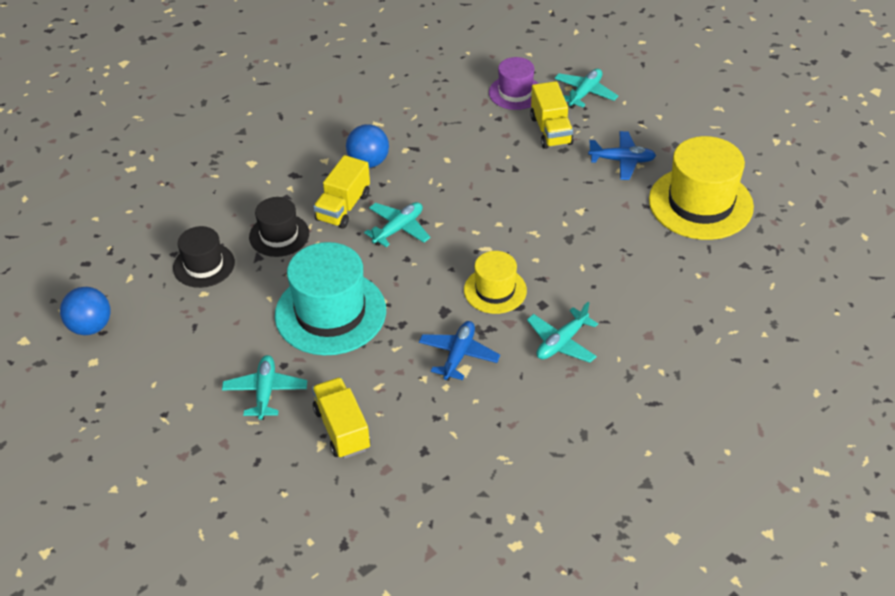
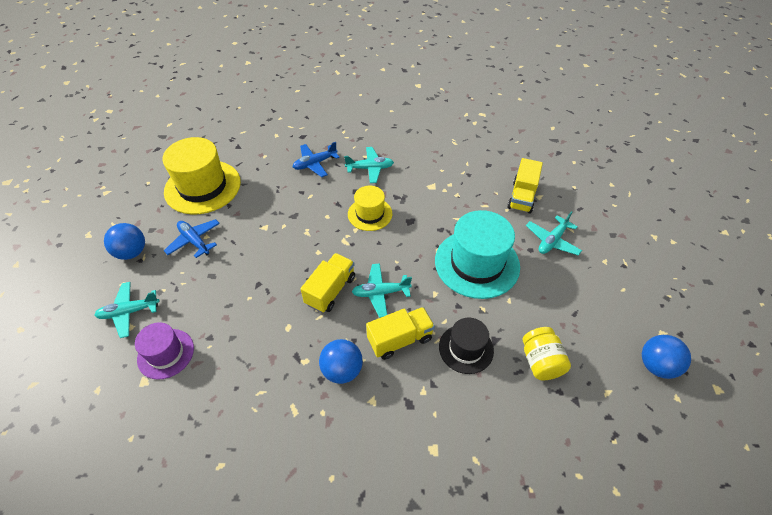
camera: 140 degrees left, 5 degrees up
black hat [173,226,235,288] -> yellow jar [522,327,571,380]
blue plane [419,321,500,381] -> blue plane moved to [293,142,340,177]
yellow truck [530,81,574,149] -> yellow truck moved to [301,253,355,313]
none -> blue ball [104,223,145,260]

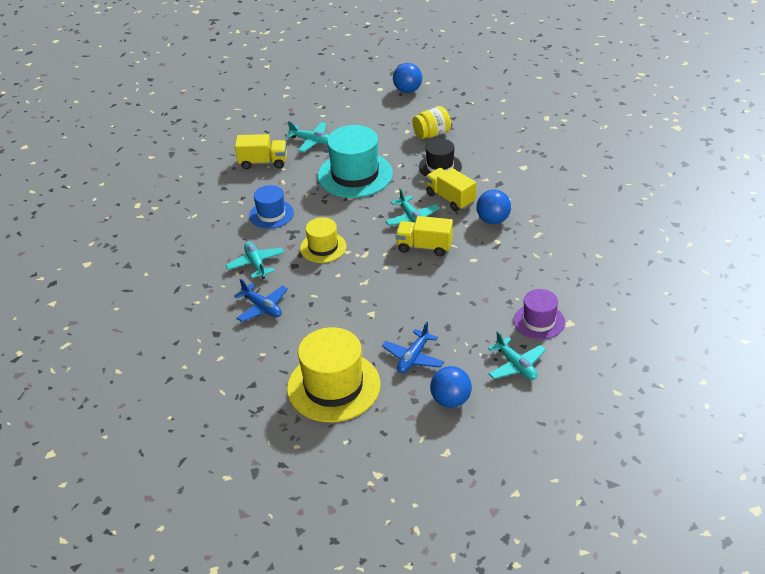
camera: 105 degrees left, 10 degrees down
none -> blue hat [249,185,294,229]

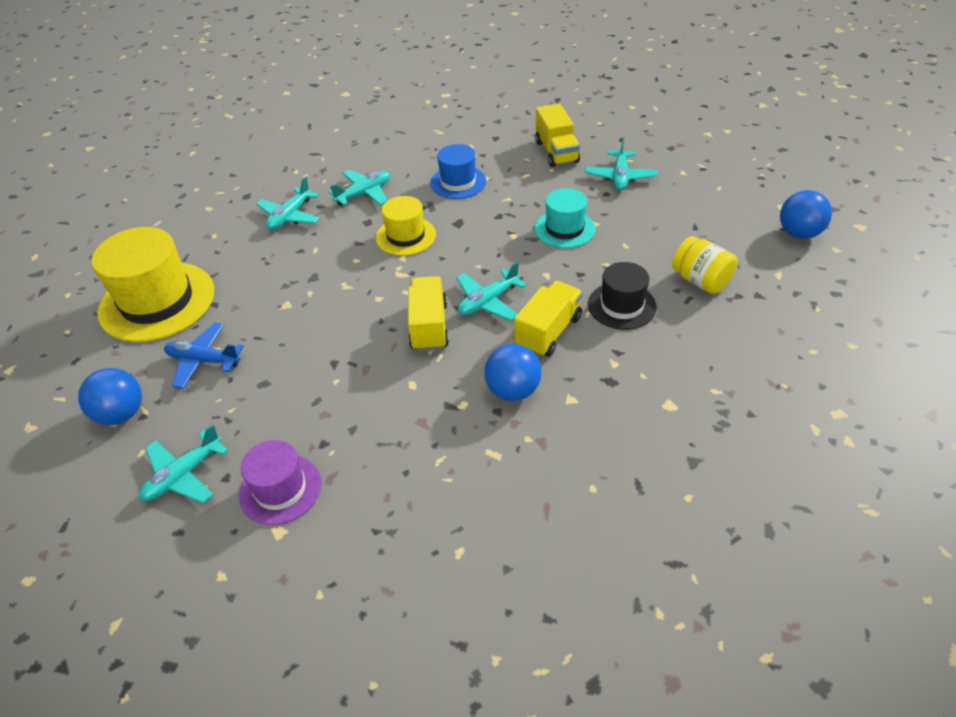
camera: 75 degrees right, 5 degrees up
blue plane [234,278,288,322] -> turquoise plane [256,176,320,230]
turquoise hat [318,125,393,198] -> turquoise hat [534,188,595,248], size x0.57

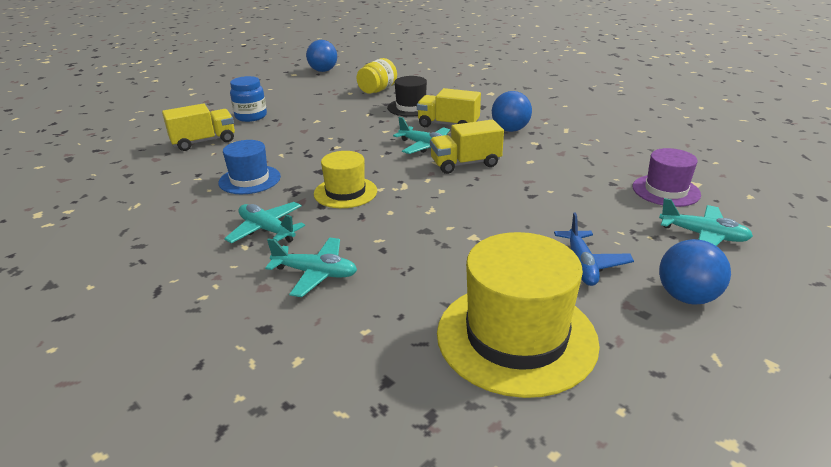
camera: 105 degrees left, 15 degrees down
turquoise hat [534,188,595,248] -> none
turquoise plane [585,137,657,191] -> blue jar [230,76,267,122]

